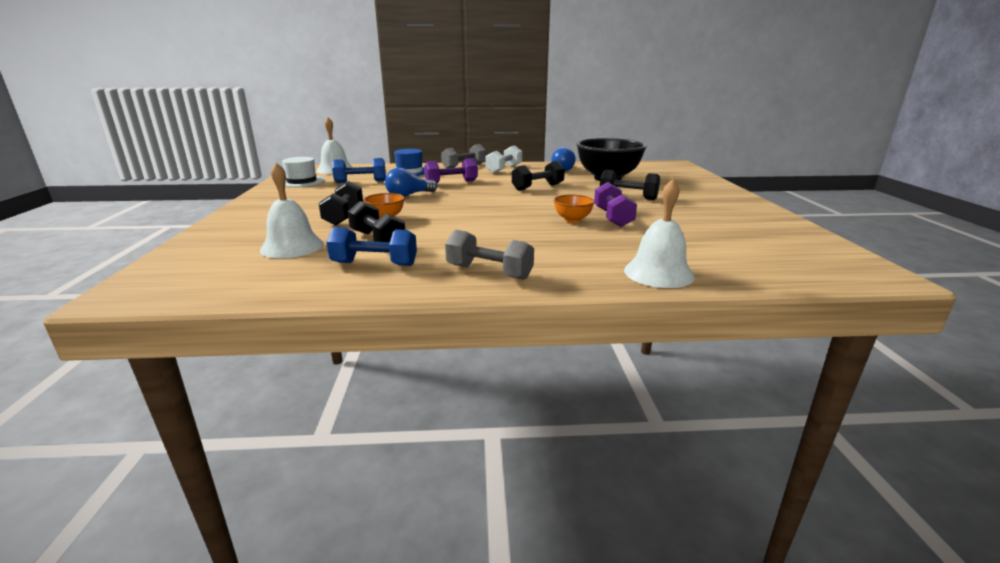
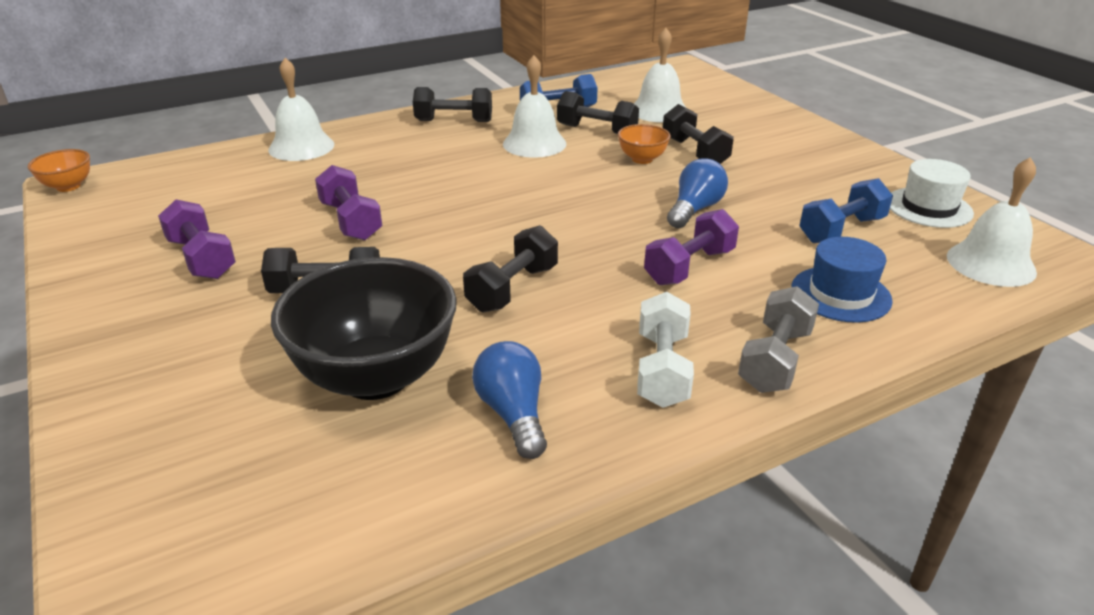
camera: 155 degrees right, 10 degrees up
grey dumbbell [445,229,534,280] -> black dumbbell [413,87,492,122]
orange bowl [554,195,595,223] -> orange bowl moved to [28,149,90,192]
none -> purple dumbbell [158,199,236,279]
none -> white bell [503,55,566,158]

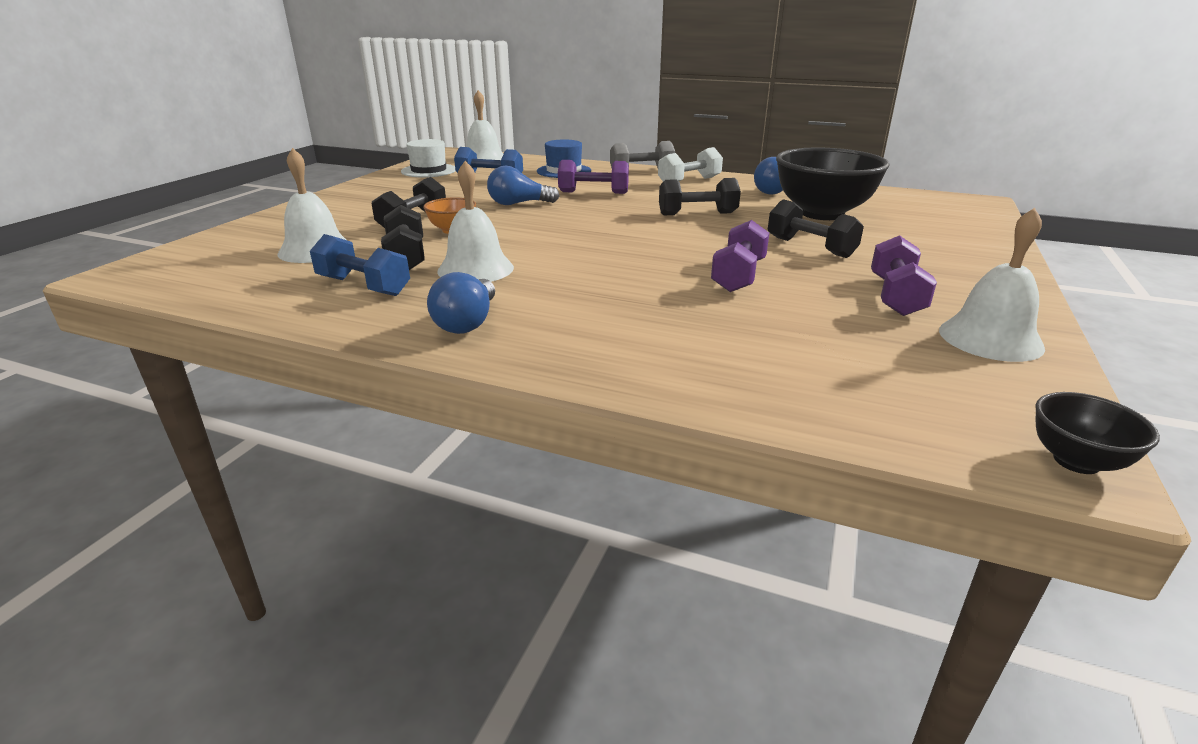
camera: 130 degrees left, 5 degrees down
orange bowl [28,149,90,192] -> black bowl [1035,392,1160,474]
white bell [268,58,334,161] -> white bell moved to [939,208,1045,362]
black dumbbell [413,87,492,122] -> blue light bulb [427,272,495,334]

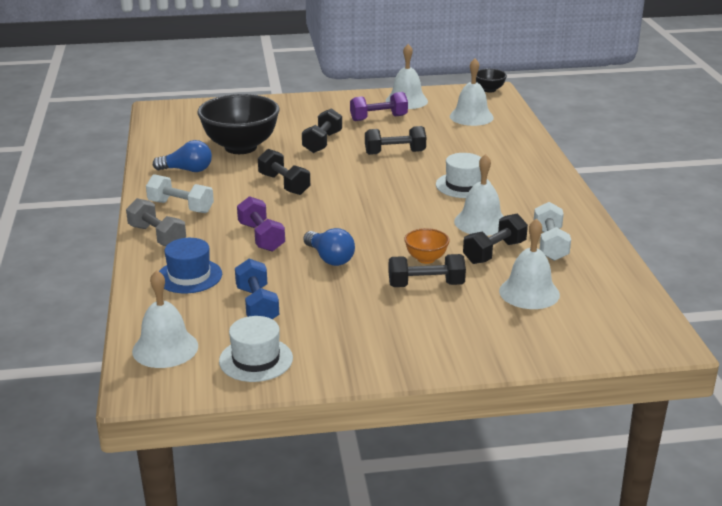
camera: 120 degrees left, 0 degrees up
blue dumbbell [310,234,410,296] -> white dumbbell [534,202,571,261]
blue light bulb [427,272,495,334] -> none
purple dumbbell [711,220,769,292] -> black dumbbell [365,126,426,155]
none -> white hat [436,153,491,198]
none -> white bell [450,58,494,126]

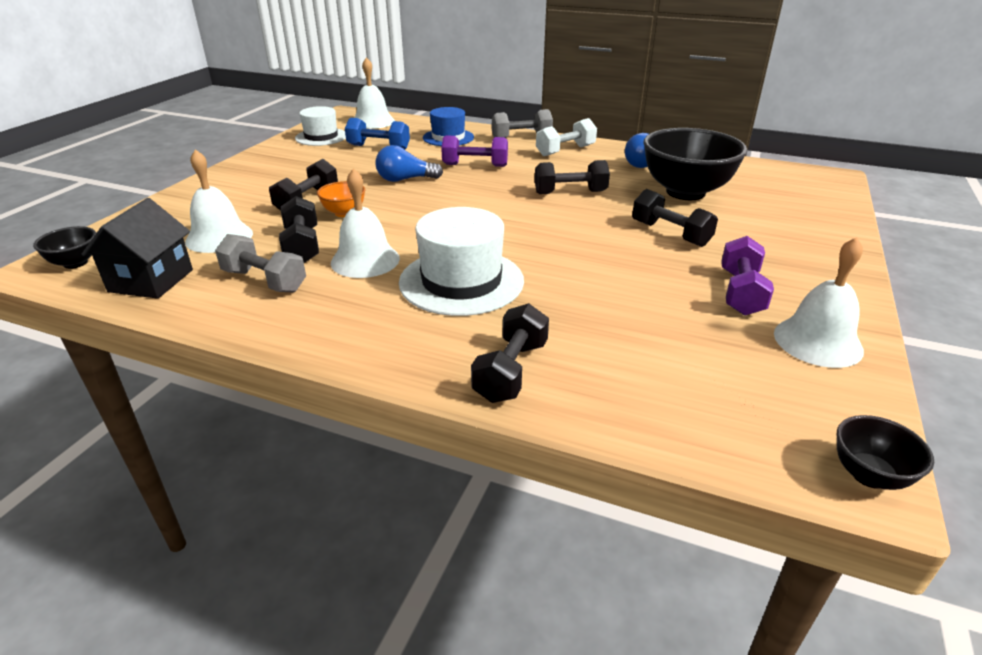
camera: 120 degrees right, 5 degrees up
black dumbbell [365,126,426,155] -> black dumbbell moved to [471,303,549,403]
white hat [436,153,491,198] -> white hat [399,207,524,316], size x1.56
white bell [450,58,494,126] -> none
white dumbbell [534,202,571,261] -> grey dumbbell [215,234,306,293]
none -> black bowl [33,226,96,269]
none -> black house [82,198,193,299]

